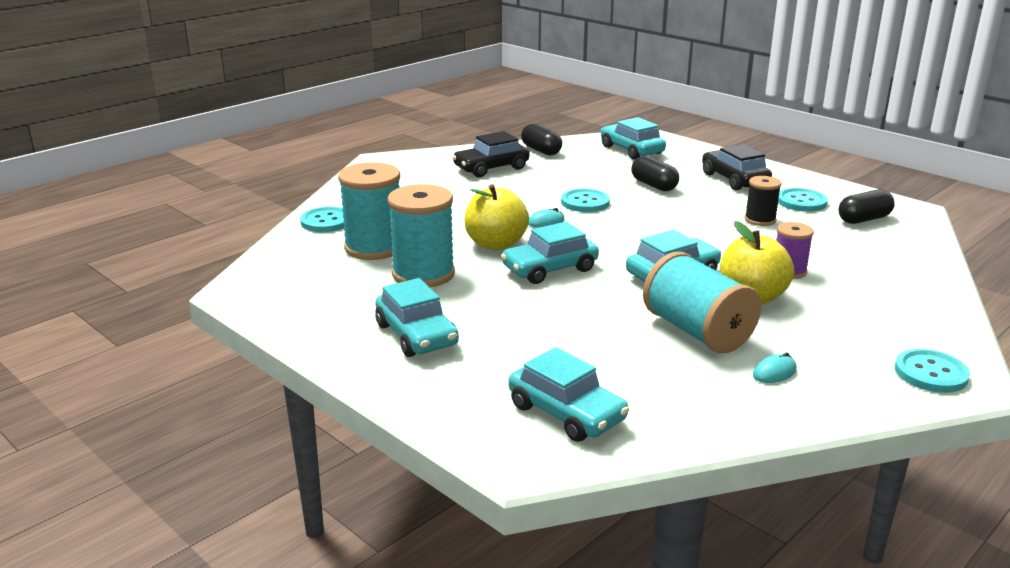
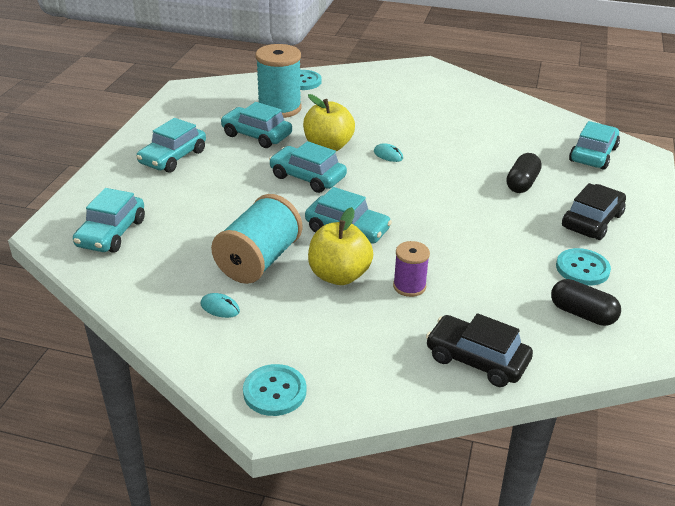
camera: 60 degrees right, 10 degrees up
turquoise spool [387,184,455,287] -> turquoise car [220,102,292,148]
black car [452,131,529,177] -> black car moved to [426,313,533,387]
black capsule [521,124,562,155] -> none
turquoise button [561,189,610,212] -> none
black spool [745,176,782,226] -> none

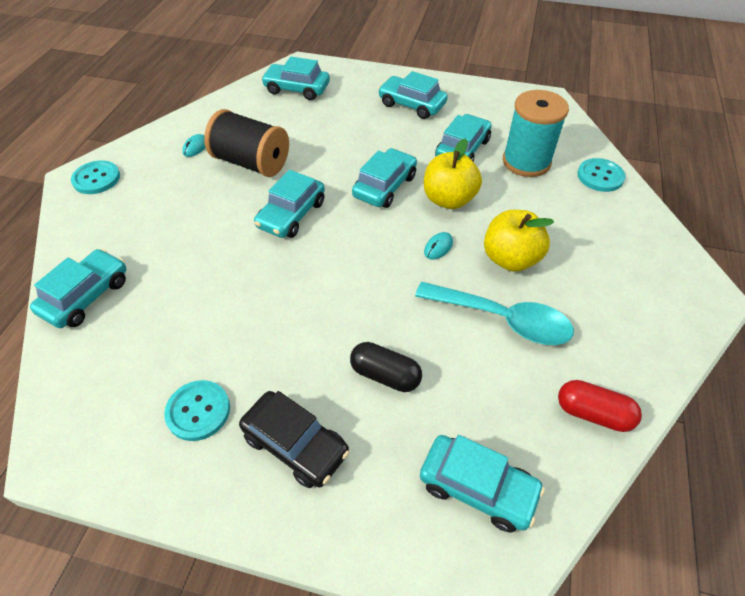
camera: 90 degrees right, 15 degrees up
turquoise spool [211,194,302,284] -> black spool [204,109,289,177]
yellow apple [308,207,373,285] -> yellow apple moved to [484,210,554,272]
purple spool [393,241,430,297] -> none
black car [426,313,533,387] -> turquoise car [30,249,127,328]
black capsule [551,279,621,326] -> none
none -> turquoise spoon [415,282,574,345]
none -> red capsule [558,380,642,432]

